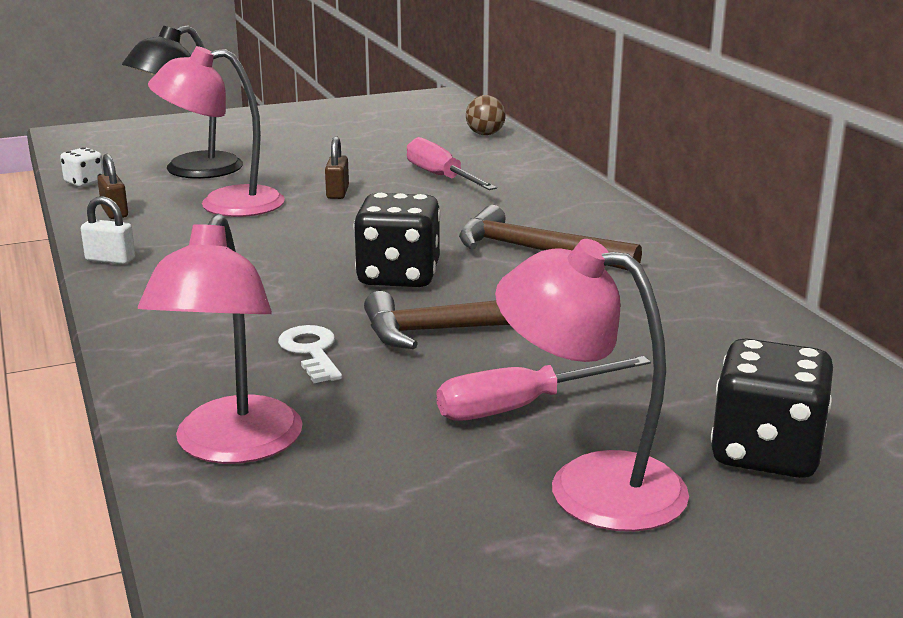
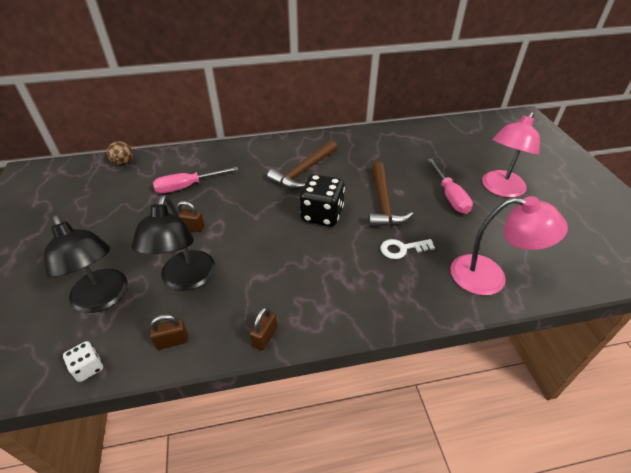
camera: 80 degrees left, 20 degrees up
white padlock [81,196,135,265] -> brown padlock [249,307,277,351]
pink lamp [148,46,285,217] -> black lamp [131,195,215,291]
black dice [711,338,833,478] -> none

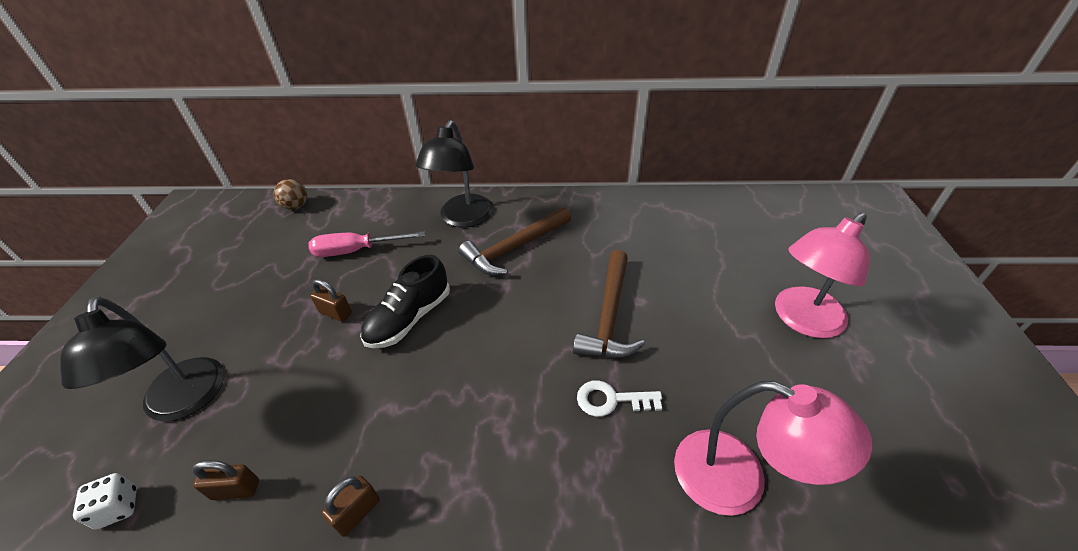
camera: 15 degrees right, 0 degrees up
black lamp [131,195,215,291] -> black lamp moved to [415,120,494,228]
black dice [300,174,345,227] -> none
pink screwdriver [427,158,473,214] -> none
none -> black shoe [360,255,450,348]

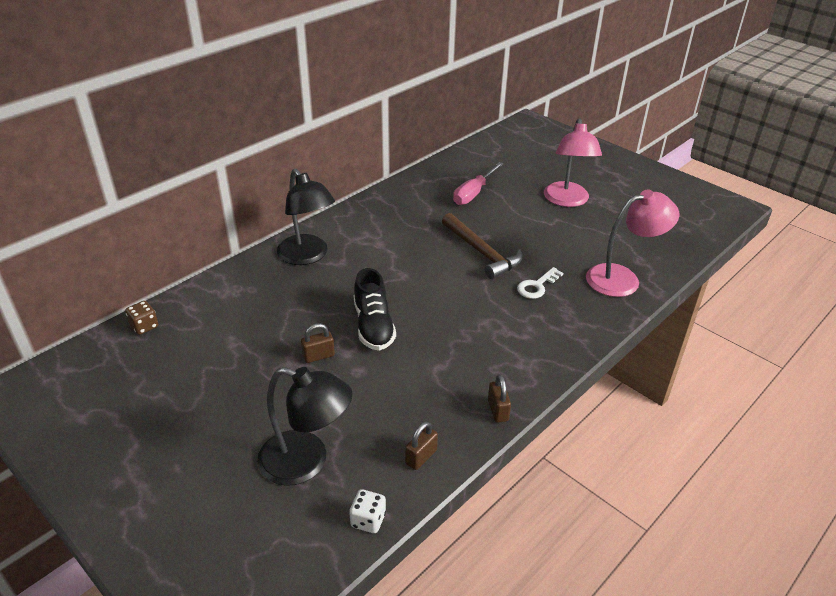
camera: 50 degrees left, 5 degrees down
brown ball [274,179,307,210] -> brown dice [125,301,158,335]
pink screwdriver [309,231,425,257] -> pink screwdriver moved to [453,162,504,205]
brown hammer [459,207,571,275] -> none

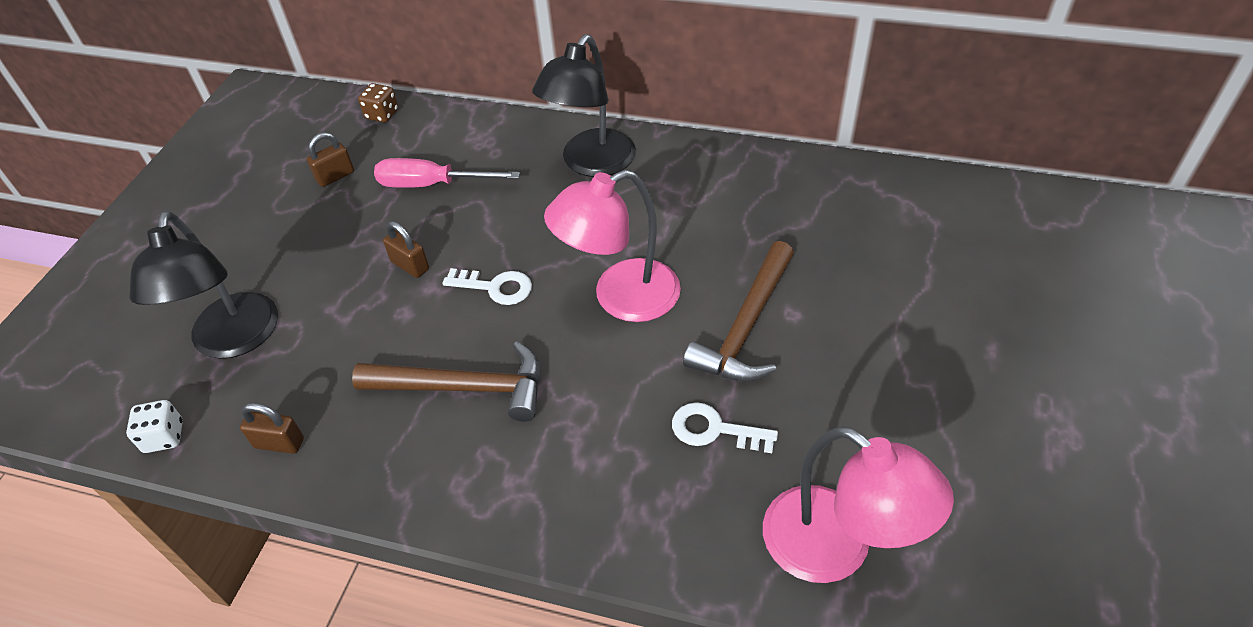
camera: 65 degrees right, 10 degrees up
black shoe [354,268,396,351] -> white key [443,268,532,305]
pink screwdriver [453,162,504,205] -> pink screwdriver moved to [374,158,520,188]
brown padlock [488,375,511,423] -> brown padlock moved to [307,132,354,187]
pink lamp [544,118,602,207] -> pink lamp moved to [544,170,681,322]
none -> brown hammer [352,341,540,422]

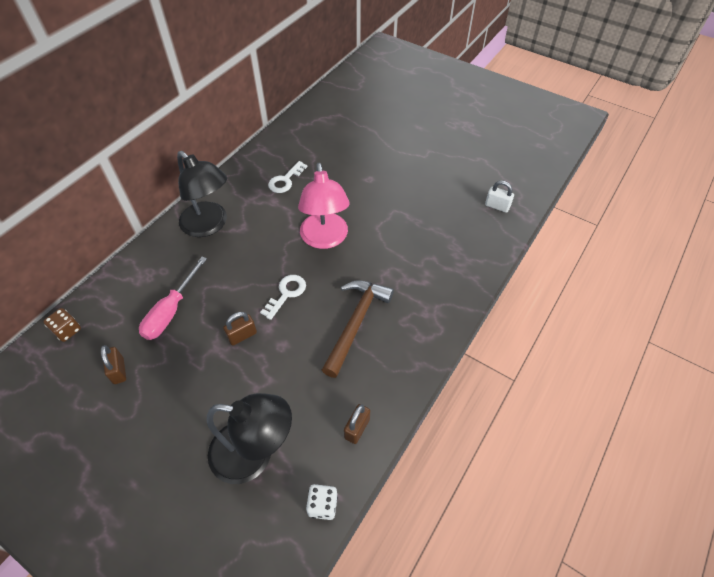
camera: 75 degrees left, 5 degrees up
white key [672,402,778,453] -> white key moved to [268,161,308,193]
brown hammer [683,241,794,382] -> none
pink lamp [763,426,954,583] -> white padlock [485,181,514,213]

